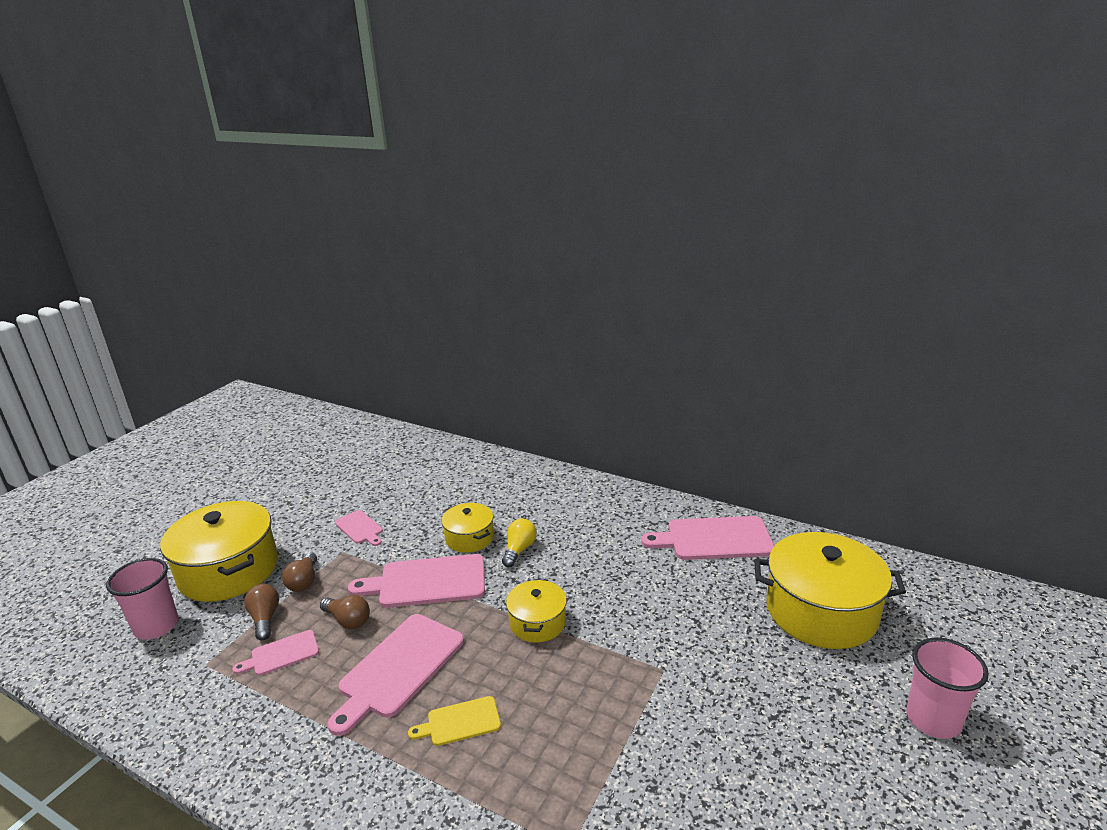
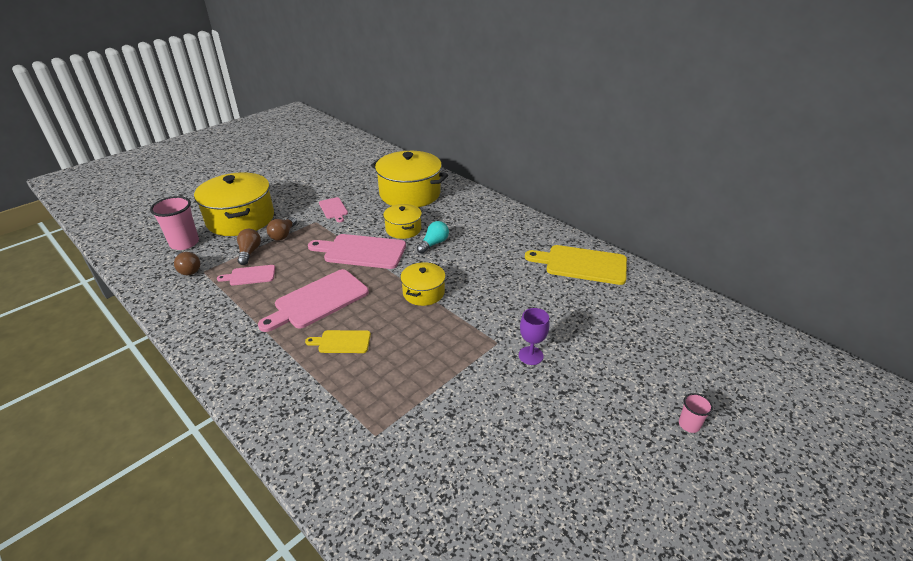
camera: 15 degrees right, 10 degrees up
brown light bulb [320,595,370,629] -> brown light bulb moved to [174,251,200,275]
yellow light bulb [502,519,537,567] -> turquoise light bulb [417,221,449,254]
pink cutting board [641,516,774,560] -> yellow cutting board [525,245,627,285]
yellow pot [754,532,906,649] -> yellow pot moved to [371,151,448,207]
pink cup [906,638,989,739] -> pink cup [679,393,713,433], size x0.51
none -> purple goblet [519,308,550,365]

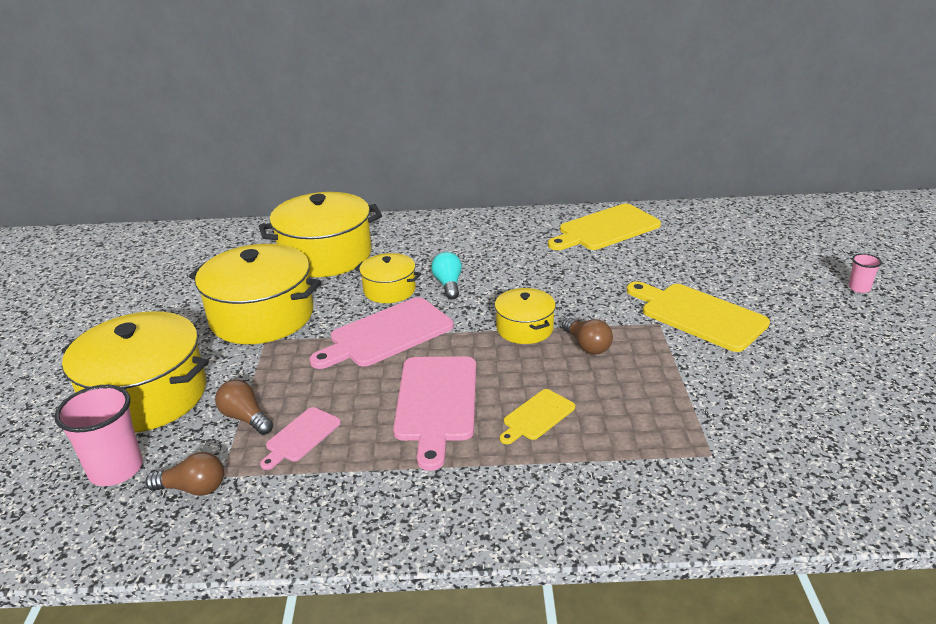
camera: 45 degrees left, 5 degrees down
brown light bulb [267,217,297,241] -> brown light bulb moved to [562,318,613,354]
pink cutting board [319,197,348,222] -> yellow pot [189,244,321,344]
purple goblet [519,308,550,365] -> yellow cutting board [627,281,770,352]

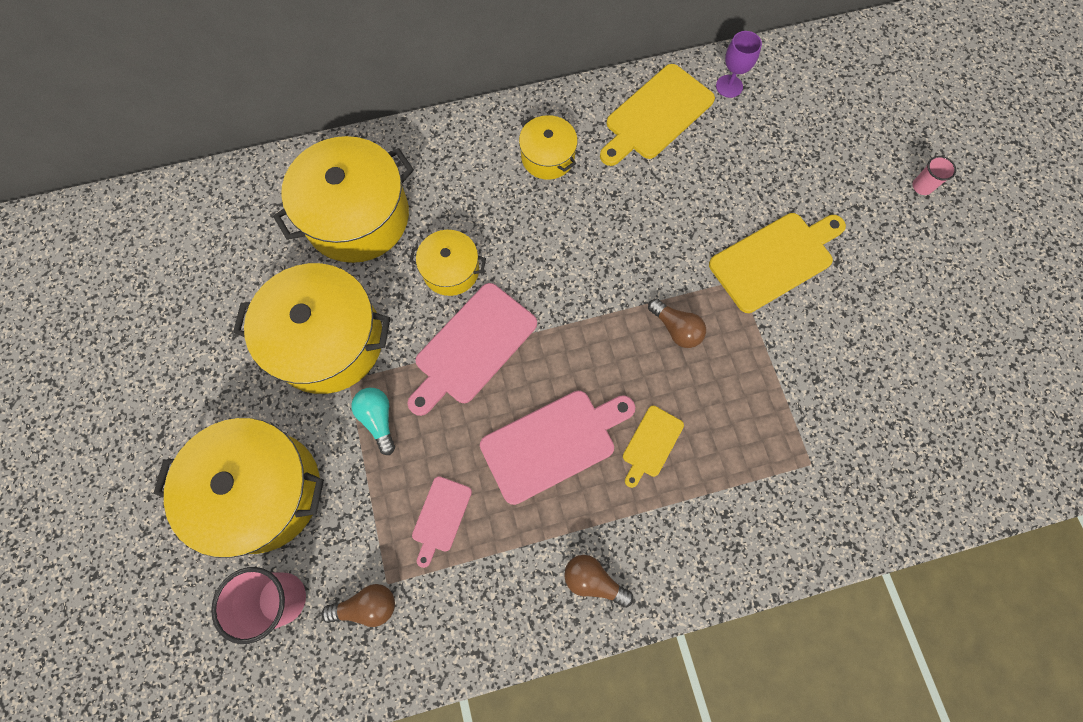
camera: 15 degrees left, 40 degrees up
brown light bulb [215,380,273,435] -> brown light bulb moved to [564,555,634,608]
pink cutting board [393,357,476,471] -> pink cutting board turned 105 degrees counterclockwise [480,391,635,505]
turquoise light bulb [431,252,462,300] -> turquoise light bulb moved to [351,388,395,455]
yellow pot [495,288,556,344] -> yellow pot moved to [519,115,578,180]
yellow cutting board [627,281,770,352] -> yellow cutting board turned 120 degrees clockwise [709,213,846,313]
none -> purple goblet [716,31,762,98]

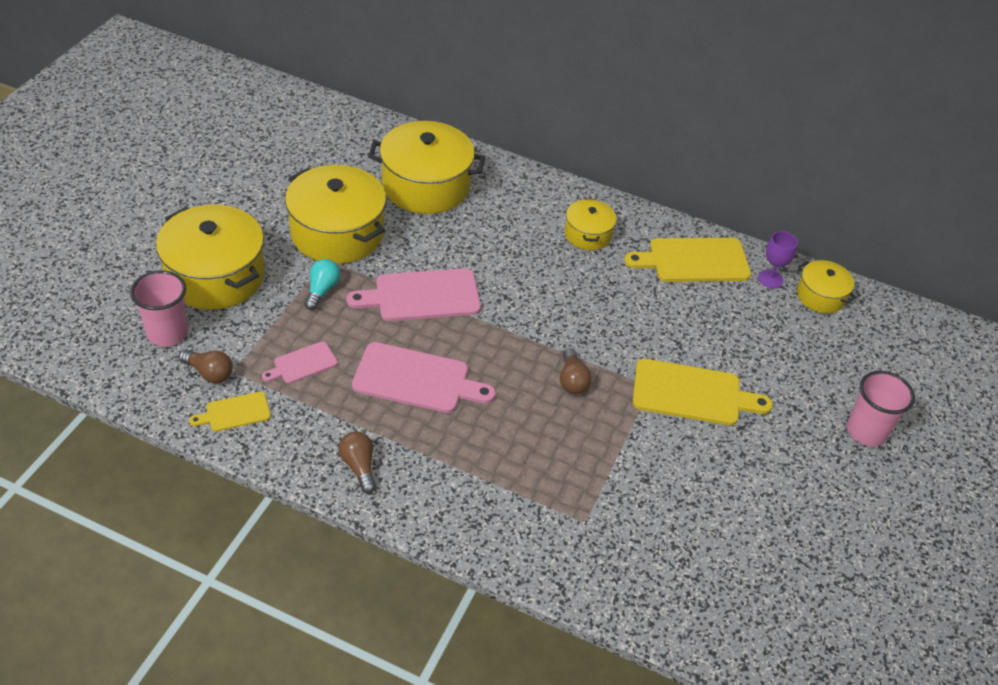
camera: 35 degrees right, 25 degrees down
yellow pot [409,230,486,296] -> yellow pot moved to [797,260,856,314]
yellow cutting board [623,406,684,488] -> yellow cutting board moved to [189,392,271,432]
pink cup [913,156,956,195] -> pink cup [847,371,915,447], size x1.96

